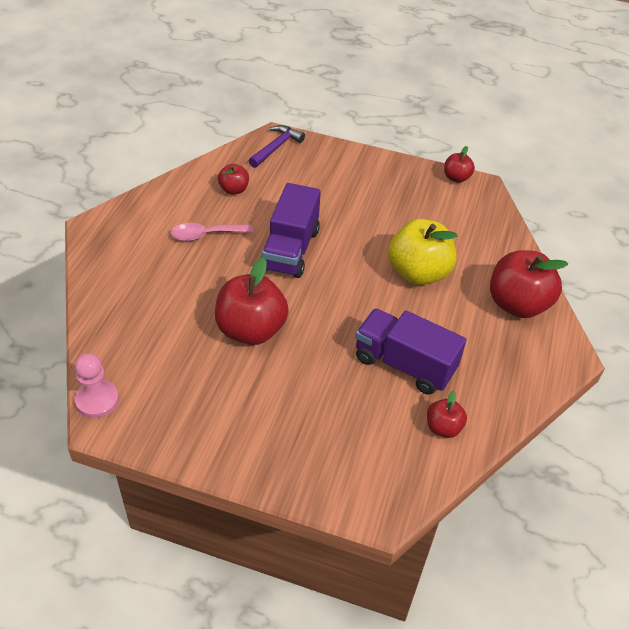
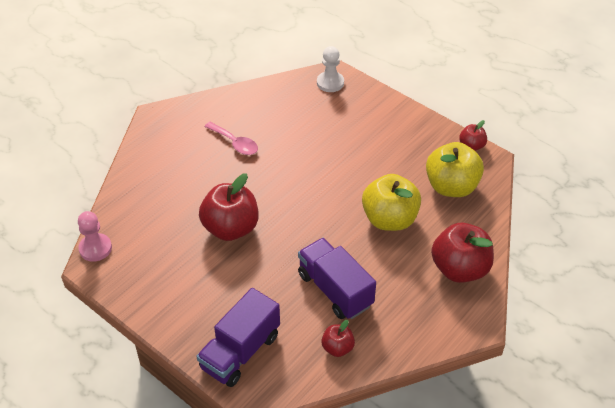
camera: 25 degrees right, 0 degrees up
pink spoon [171,223,253,241] -> pink spoon turned 150 degrees counterclockwise [204,122,258,155]
red apple [218,164,249,195] -> none
purple hammer [249,125,305,168] -> white pawn [317,46,344,92]
purple truck [261,183,321,278] -> purple truck moved to [196,288,280,387]
none -> yellow apple [426,142,484,197]

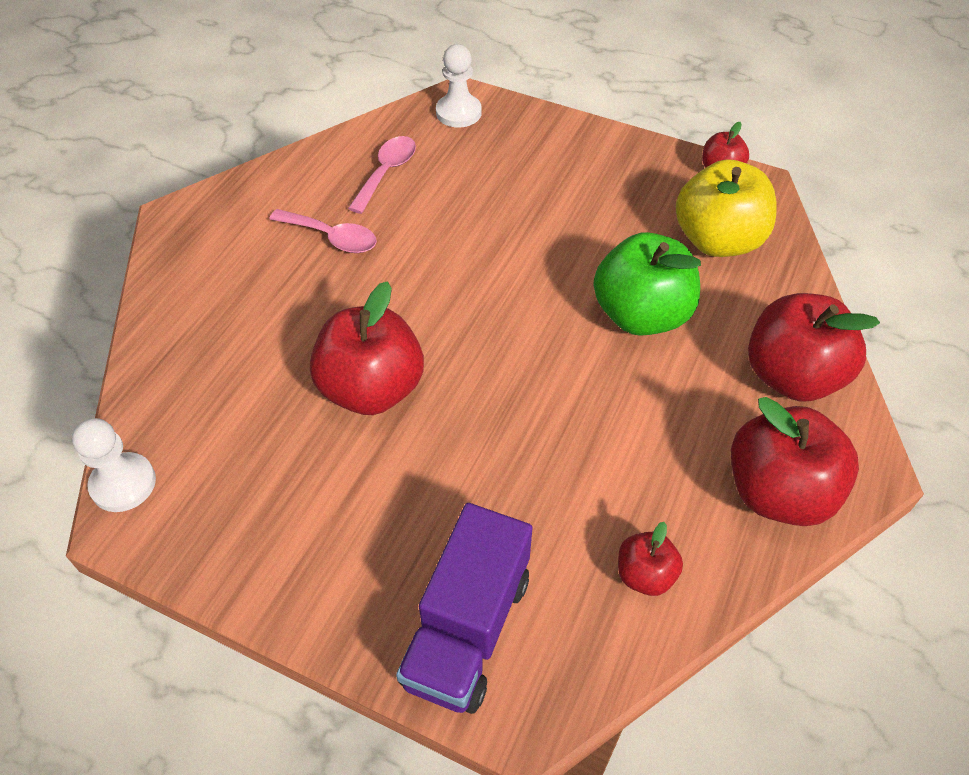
camera: 15 degrees left, 5 degrees up
pink pawn [78,211,112,262] -> white pawn [72,418,156,512]
purple truck [298,238,376,319] -> none
yellow apple [362,174,421,231] -> green apple [593,232,701,336]
none -> pink spoon [348,136,416,214]
none -> red apple [731,397,859,526]

